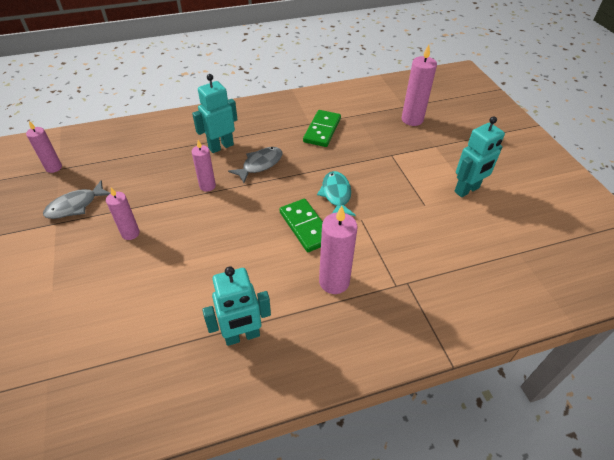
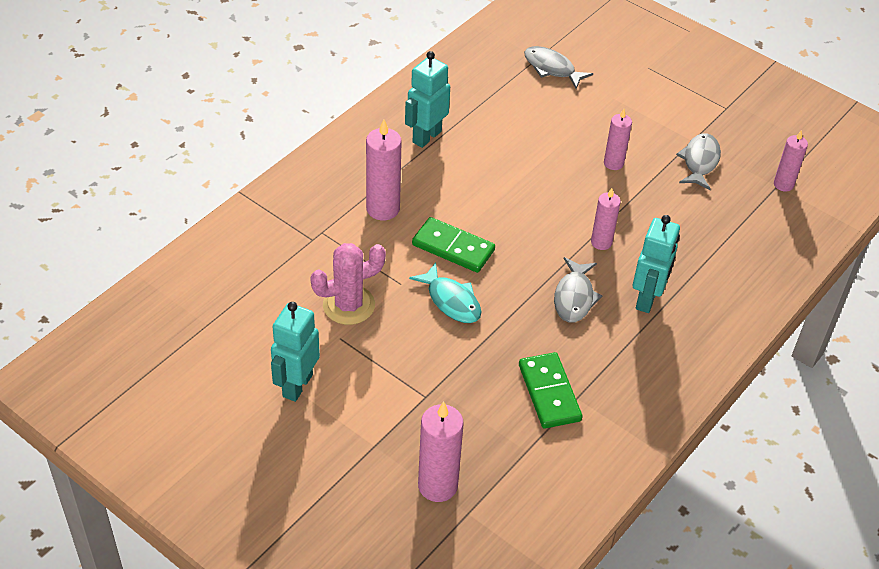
camera: 145 degrees right, 0 degrees up
none -> pink cactus [310,243,386,325]
none -> grey fish [524,46,593,89]

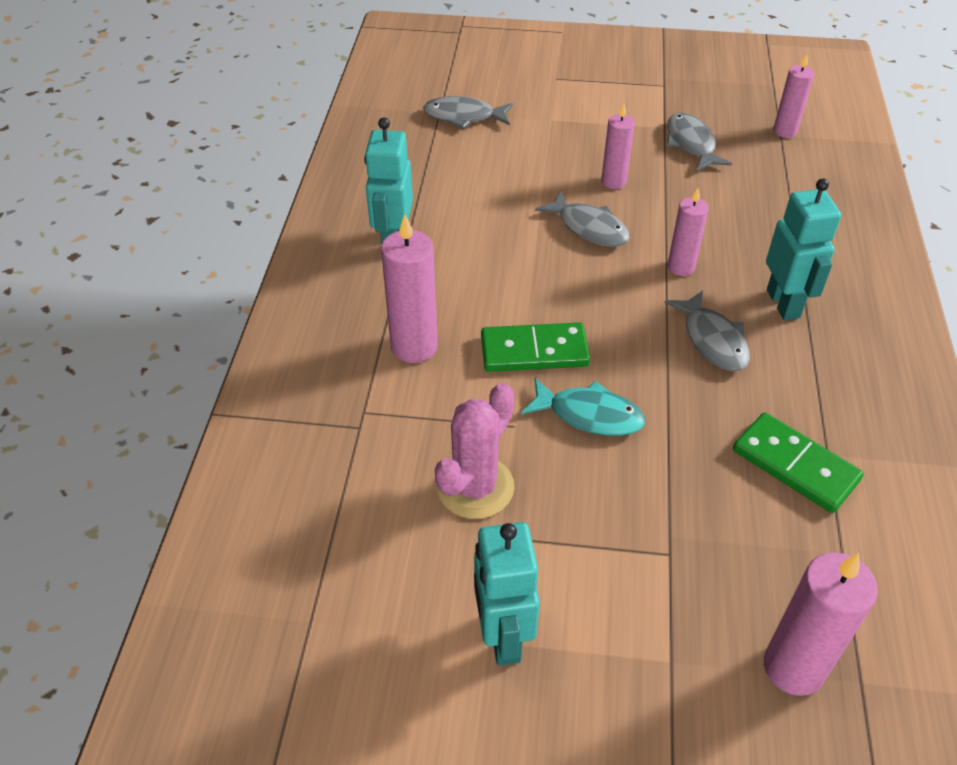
camera: 30 degrees left, 0 degrees up
none -> grey fish [535,190,630,247]

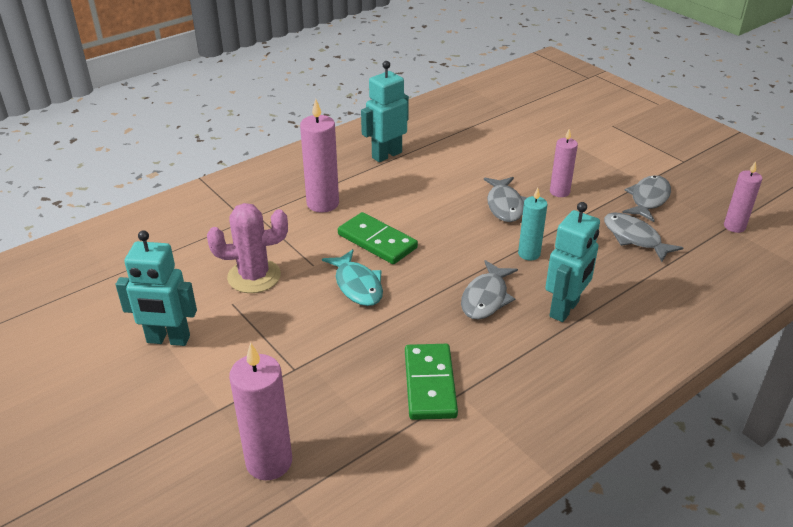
camera: 45 degrees right, 10 degrees down
grey fish [423,96,513,129] -> grey fish moved to [604,213,683,262]
turquoise robot [474,522,540,666] -> turquoise robot turned 120 degrees counterclockwise [116,230,197,346]
pink candle [668,188,709,276] -> turquoise candle [518,188,547,260]

